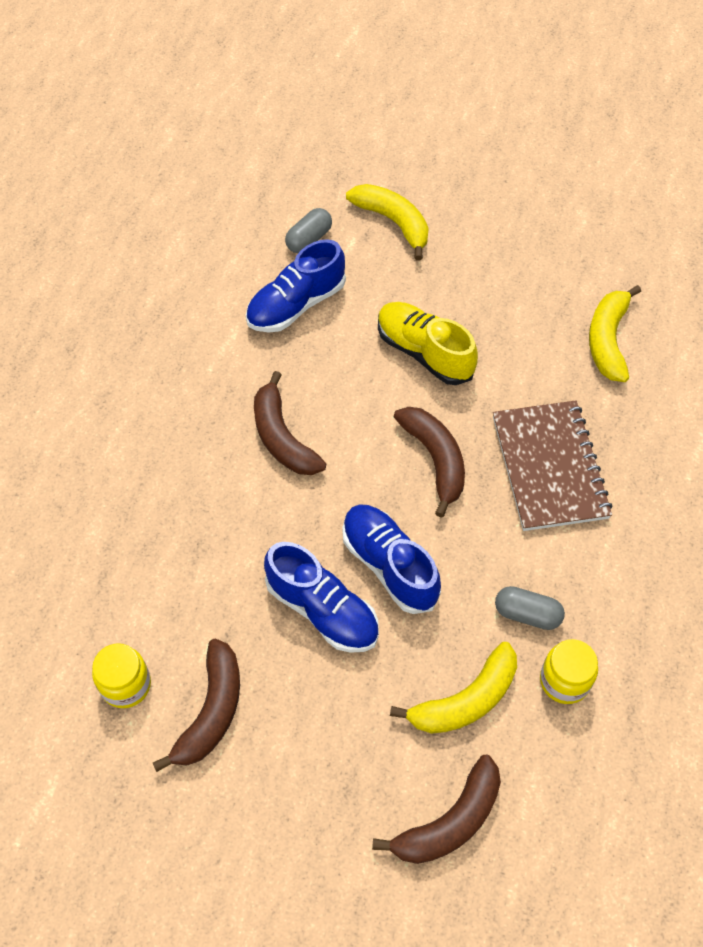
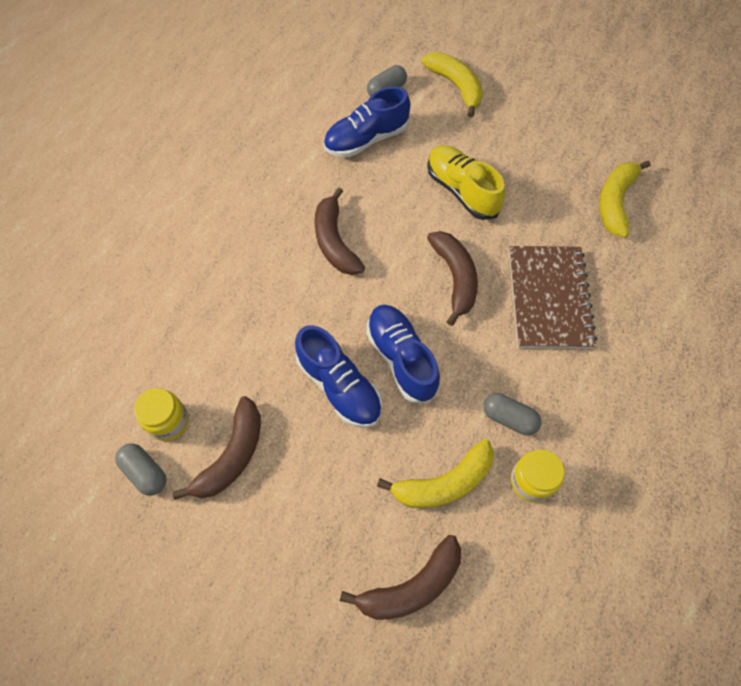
camera: 10 degrees right, 5 degrees up
none -> grey capsule [115,443,167,496]

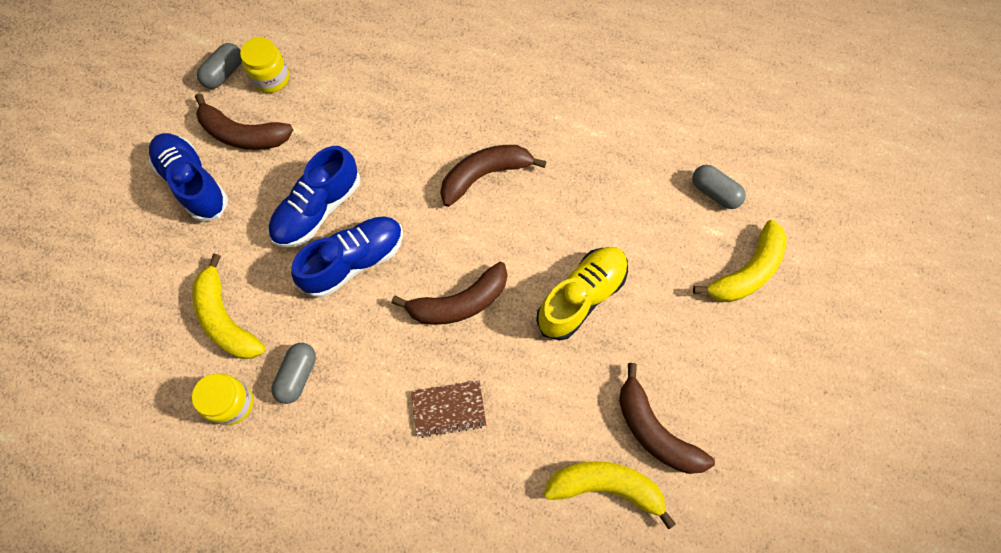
camera: 80 degrees right, 5 degrees up
blue shoe [324,87,411,157] -> blue shoe moved to [149,133,228,222]
brown banana [340,535,461,620] -> brown banana moved to [619,363,715,474]
brown notebook [509,246,597,349] -> brown notebook [411,380,487,438], size x0.53

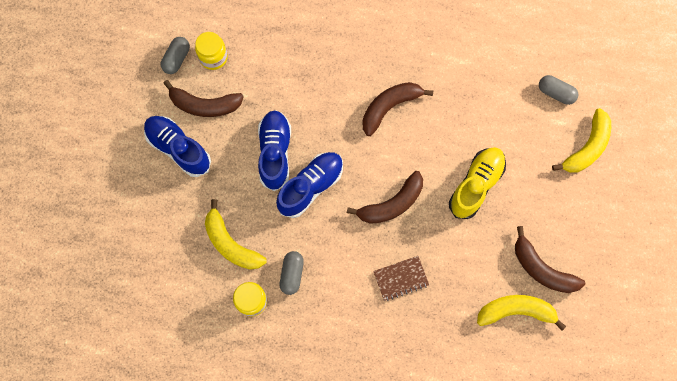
camera: 10 degrees left, 5 degrees up
blue shoe [268,146,361,247] -> blue shoe turned 150 degrees clockwise [258,110,291,191]

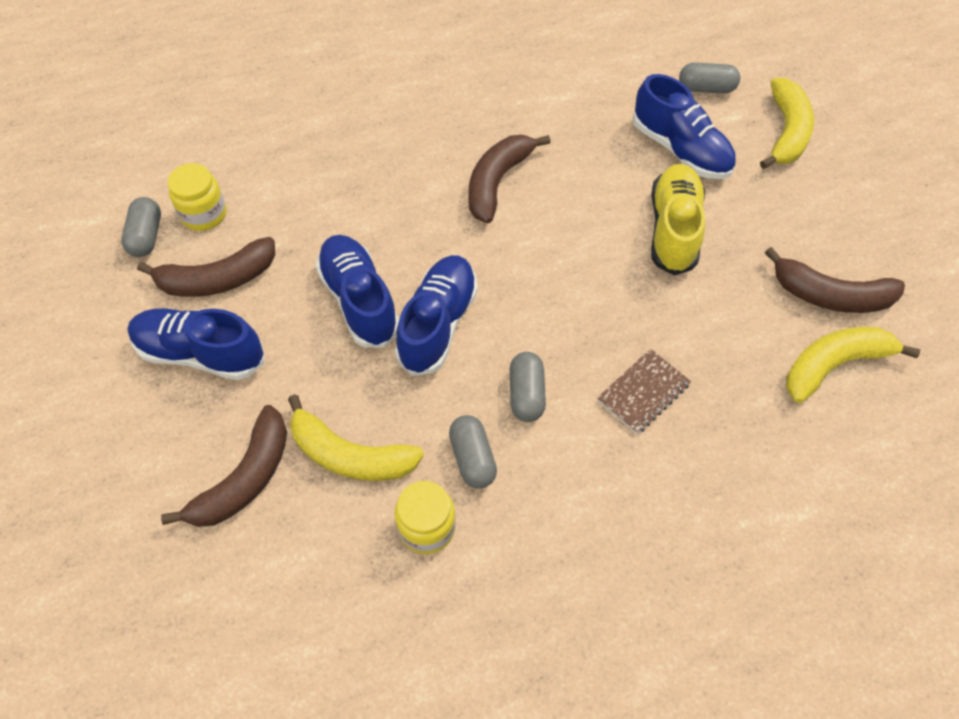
camera: 25 degrees left, 15 degrees down
brown banana [347,171,423,224] -> brown banana moved to [161,405,287,527]
none -> grey capsule [510,352,546,422]
none -> blue shoe [633,74,736,179]

